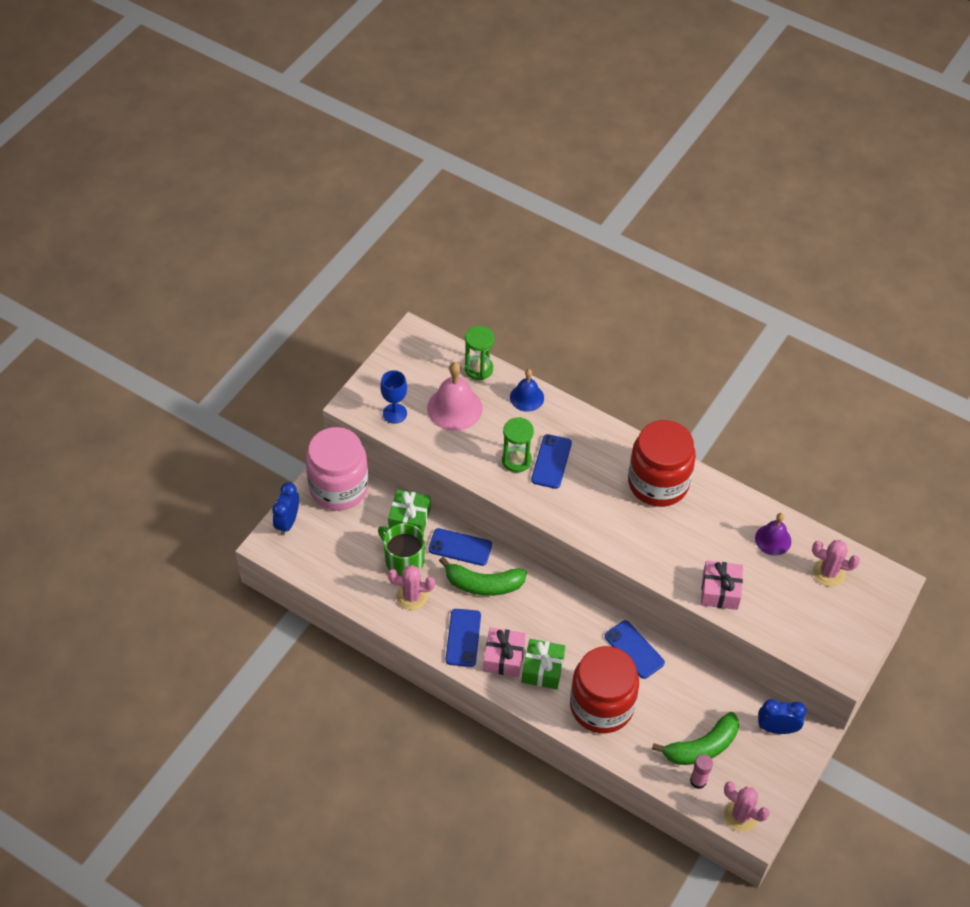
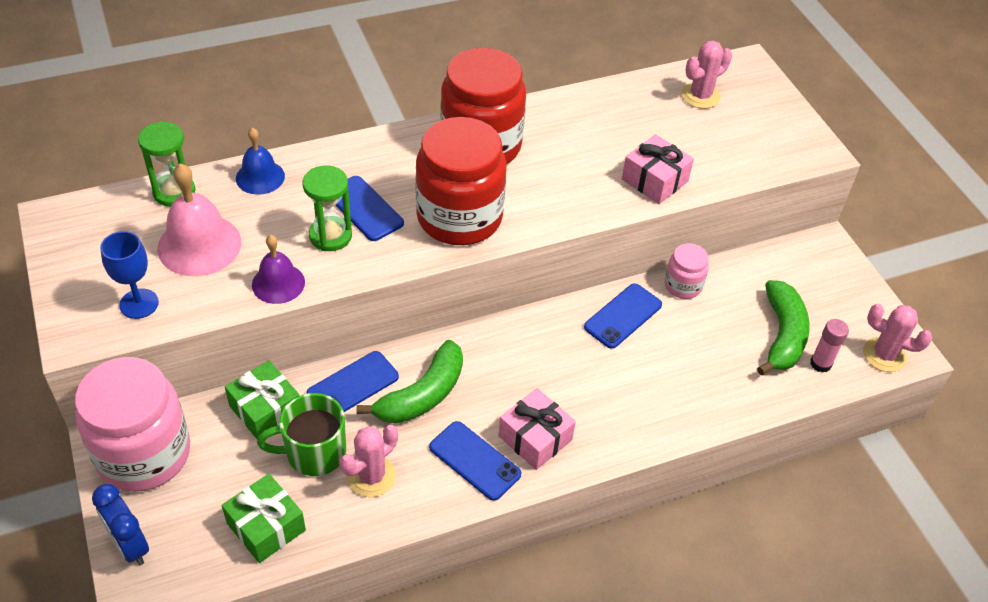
camera: 55 degrees left, 5 degrees down
green gift [522,639,565,689] -> green gift moved to [222,473,306,563]
red jar [570,646,639,733] -> red jar moved to [415,117,506,245]
blue phone [605,620,665,679] -> blue phone turned 45 degrees counterclockwise [584,283,662,349]
pink cactus [724,781,769,832] -> pink cactus turned 45 degrees clockwise [863,304,933,372]
purple bell [755,513,791,555] -> purple bell moved to [252,235,305,304]
blue clock [758,699,806,734] -> none
none -> pink jar [664,243,709,299]

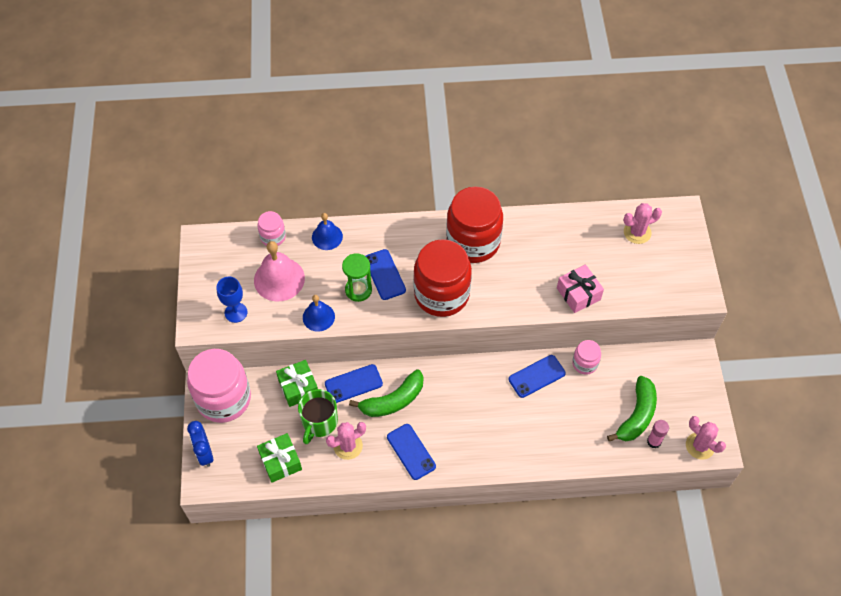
camera: 20 degrees right, 10 degrees up
green hourglass [138,121,195,207] -> pink jar [257,211,286,246]
purple bell [252,235,305,304] -> blue bell [303,295,335,332]
green mug [257,393,346,476] -> green mug turned 75 degrees counterclockwise [298,389,338,444]
pink gift [498,388,576,470] -> none

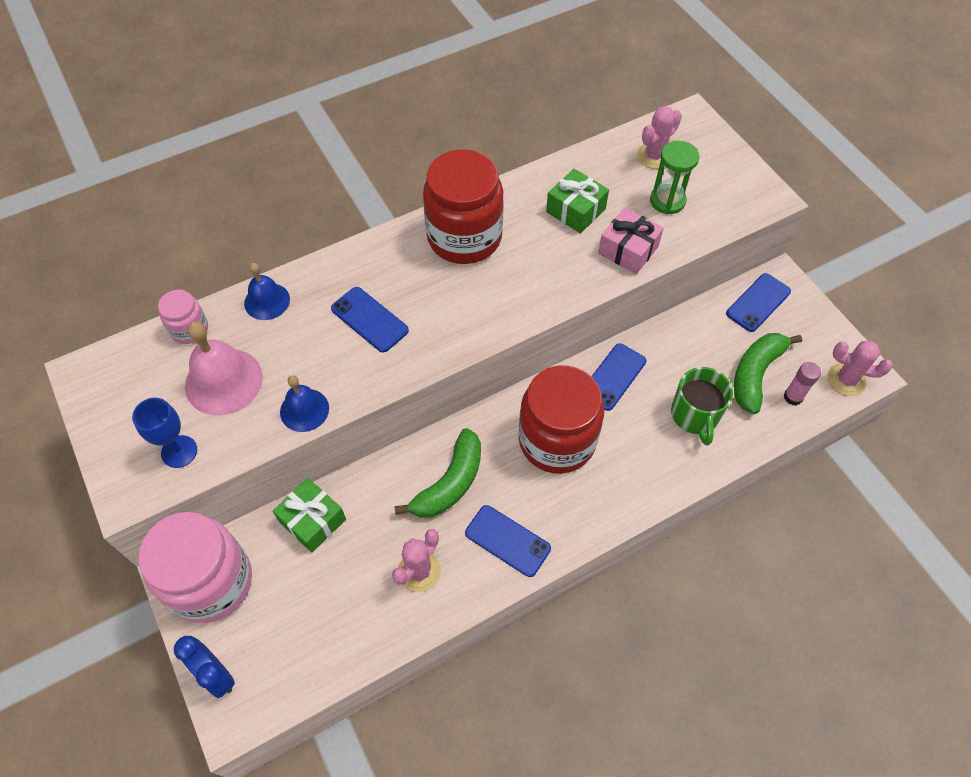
camera: 25 degrees left, 0 degrees up
green gift [257,433,302,483] -> green gift moved to [546,169,609,233]
green mug [298,389,338,444] -> green mug moved to [671,367,733,446]
blue phone [325,364,383,403] -> blue phone moved to [726,273,791,332]
green hourglass [342,253,372,302] -> green hourglass moved to [650,141,700,215]
red jar [413,239,472,317] -> red jar moved to [519,365,604,474]
pink jar [572,340,601,375] -> none
green banana [607,376,657,442] -> green banana turned 150 degrees counterclockwise [734,333,802,414]

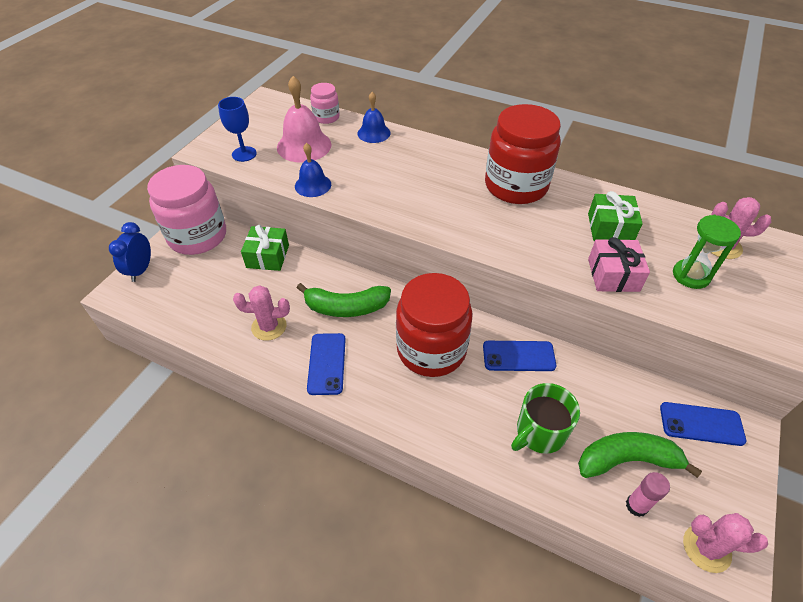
camera: 55 degrees right, 10 degrees down
blue phone [331,287,409,352] -> none
pink cactus [827,341,893,396] -> pink cactus turned 60 degrees counterclockwise [683,513,768,573]

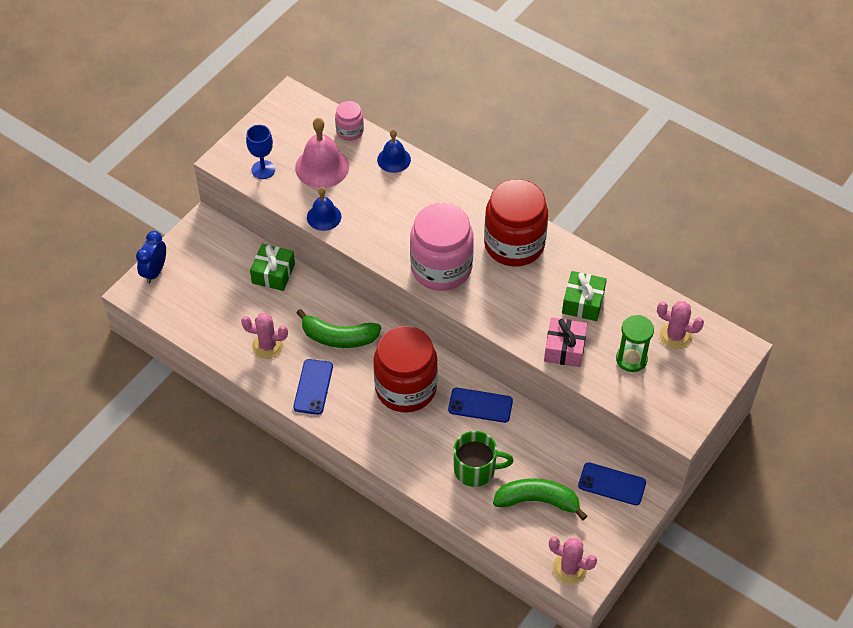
camera: 10 degrees right, 5 degrees up
pink jar [147,165,226,255] -> pink jar moved to [410,203,474,291]
green mug [511,383,580,454] -> green mug turned 150 degrees counterclockwise [453,431,514,487]
pink glue stick [626,472,670,517] -> none

